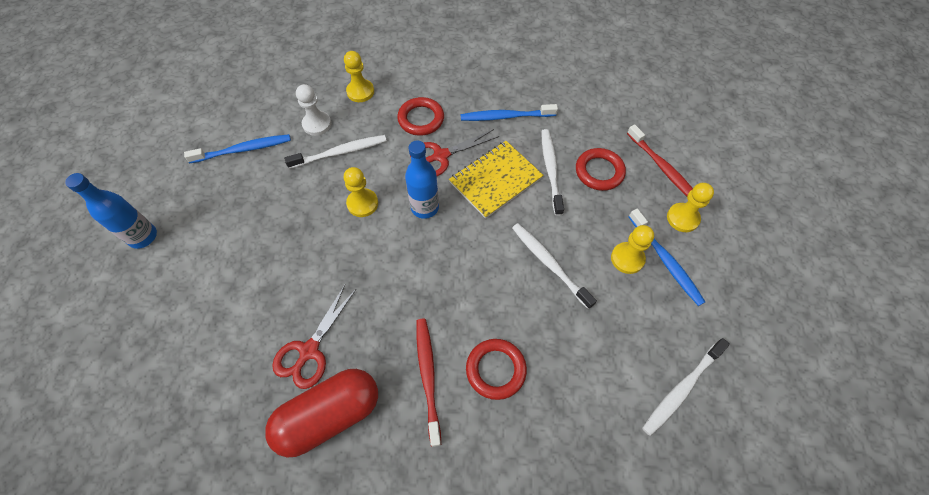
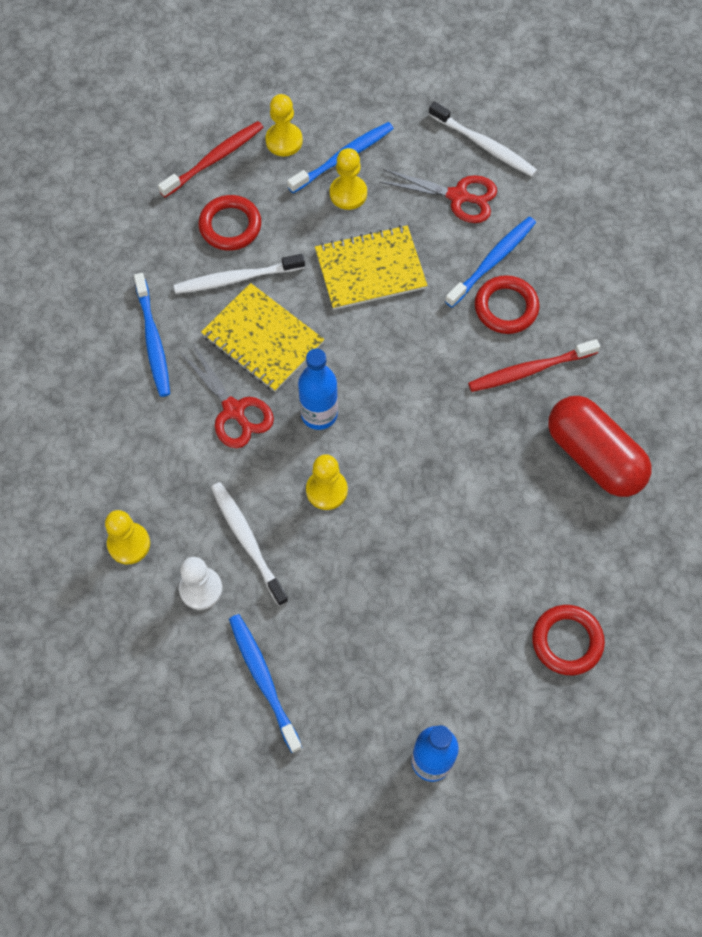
camera: 100 degrees left, 5 degrees up
red scissors [272,285,356,389] -> red scissors moved to [379,169,497,223]
red ring [397,97,444,136] -> red ring moved to [532,605,605,675]
white toothbrush [512,223,597,309] -> yellow notebook [315,225,428,310]
none -> blue toothbrush [445,217,536,307]

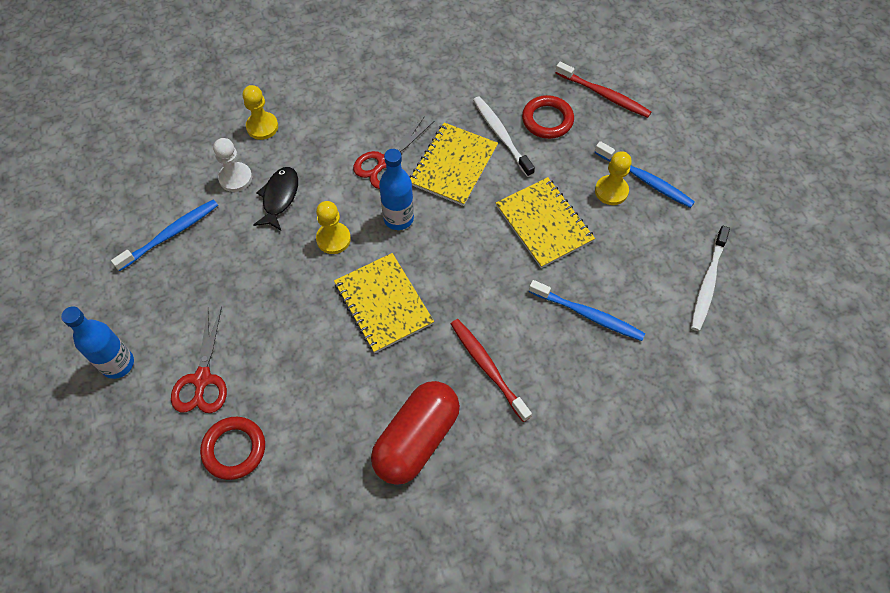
camera: 75 degrees right, 5 degrees down
blue toothbrush [134,273,170,397] -> none
white toothbrush [211,482,289,606] -> black fish [253,167,298,230]
yellow pawn [265,94,303,156] -> none
red scissors [379,169,497,223] -> red scissors moved to [171,307,227,413]
red ring [475,275,539,334] -> none
none -> yellow notebook [334,253,434,353]

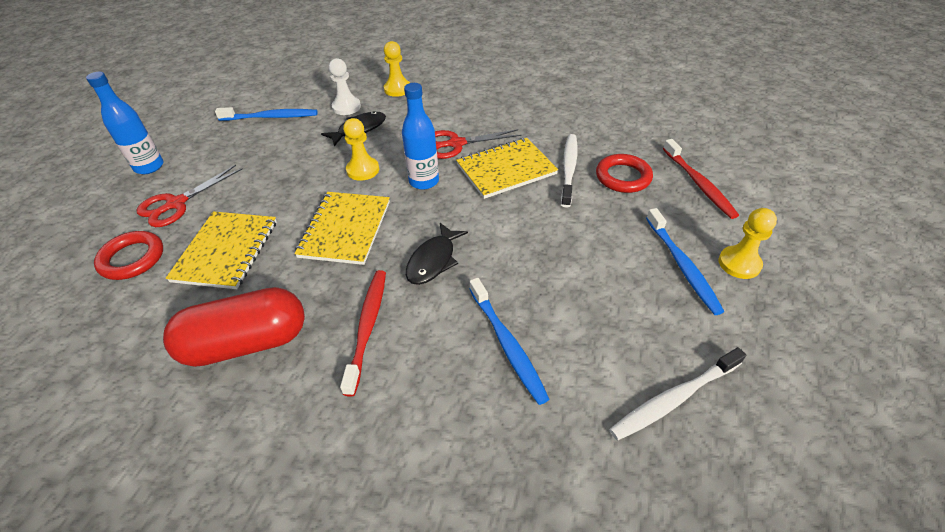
camera: 40 degrees right, 15 degrees down
yellow notebook [496,177,595,268] -> yellow notebook moved to [166,211,277,289]
yellow pawn [595,151,632,205] -> yellow pawn moved to [718,208,777,279]
none -> black fish [406,223,468,285]

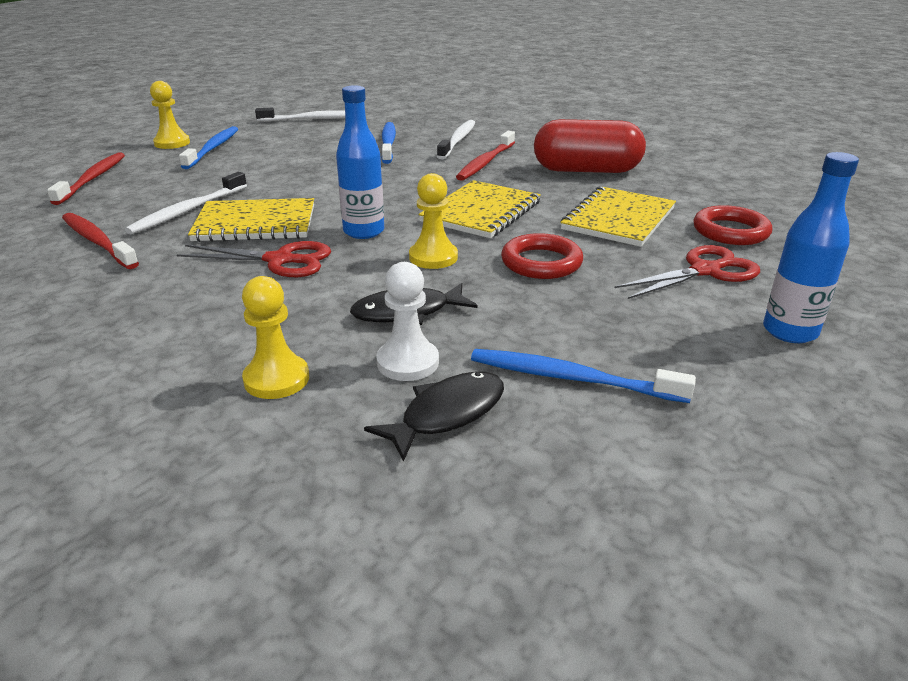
camera: 160 degrees left, 15 degrees down
black fish [406,223,468,285] -> black fish moved to [364,371,504,462]
red ring [596,154,653,193] -> red ring moved to [501,233,583,279]
none -> red toothbrush [62,213,139,269]
none -> white toothbrush [437,120,475,159]

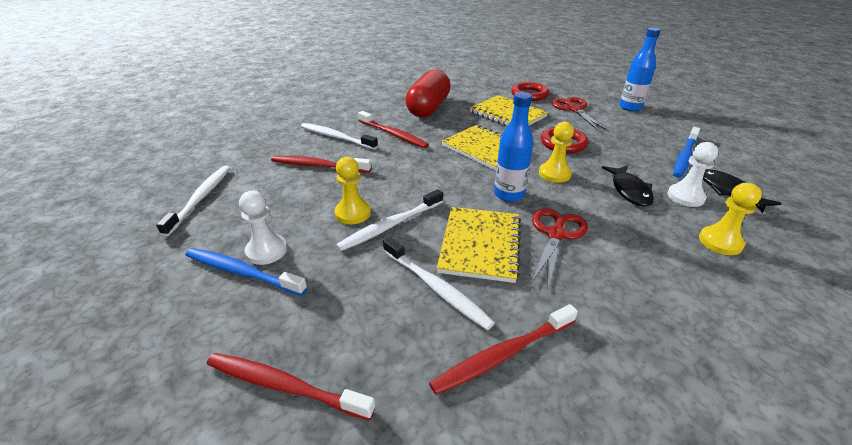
camera: 75 degrees left, 5 degrees up
yellow pawn [150,81,190,149] -> yellow pawn moved to [335,157,371,224]
blue toothbrush [381,122,396,164] -> red toothbrush [271,156,371,173]
none -> white pawn [239,191,287,265]
none -> white toothbrush [336,189,443,251]

